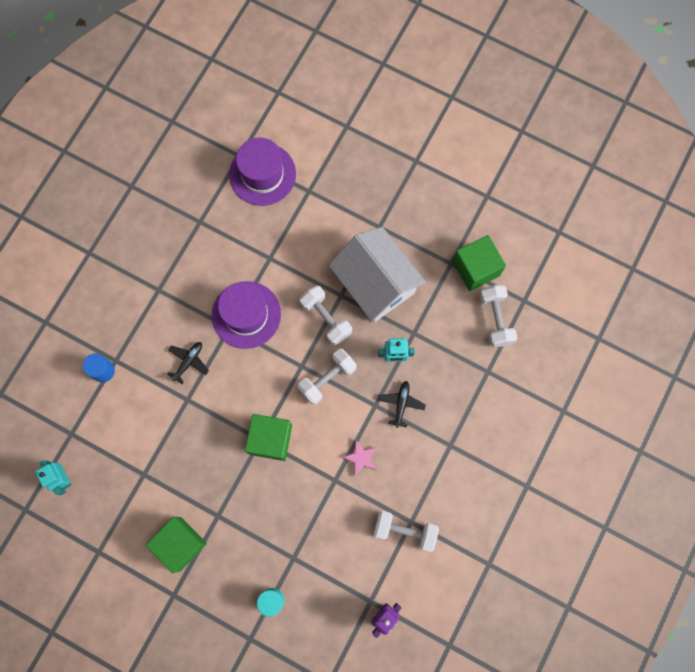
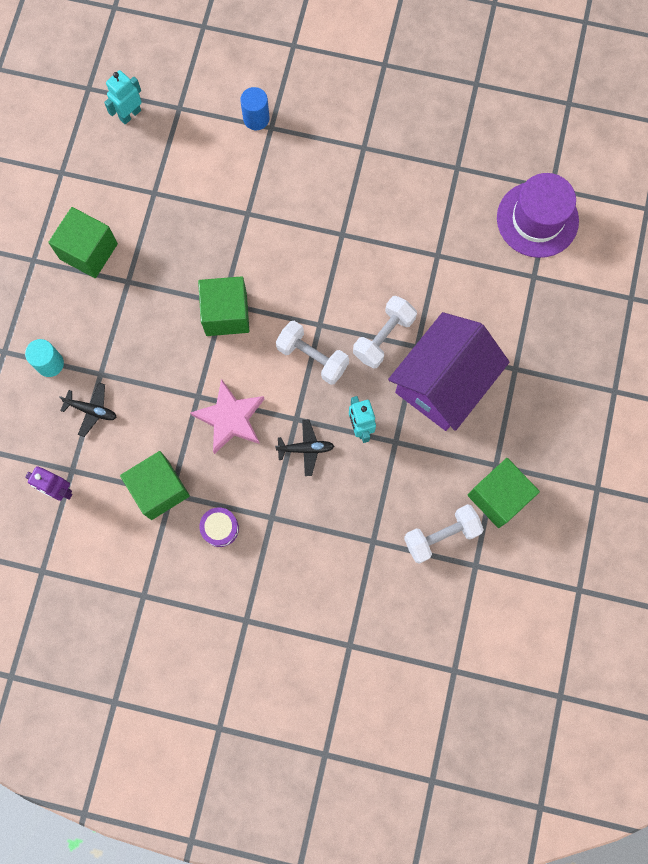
camera: 75 degrees right, 0 degrees up
black plane [167,342,209,384] -> black plane moved to [59,382,117,437]
purple hat [212,281,281,349] -> none
white house [329,227,426,322] -> purple house [388,312,509,431]
pink star [342,440,377,476] -> pink star [190,379,264,454], size x1.73
white dumbbell [374,511,439,552] -> green cube [120,451,190,520]
none -> purple drum [199,507,239,547]

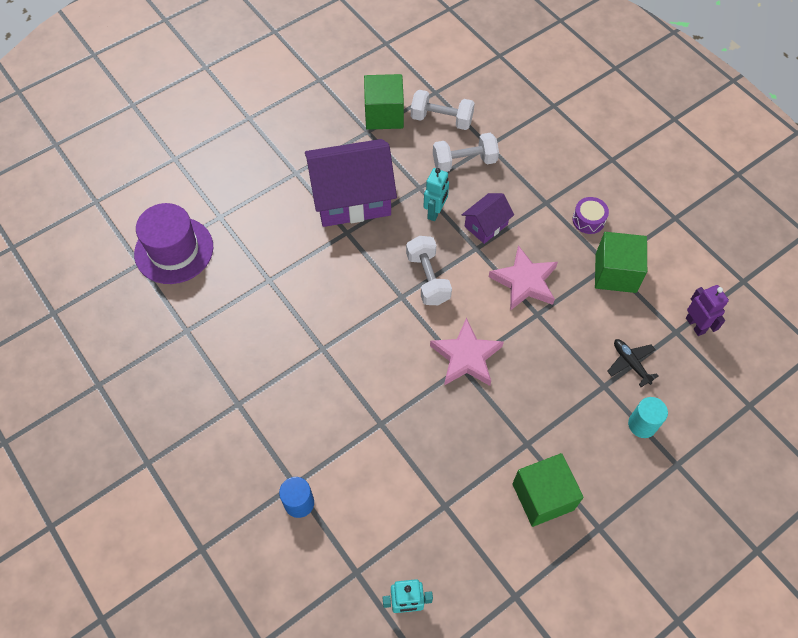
camera: 140 degrees left, 15 degrees down
green cube [198,276,250,336] -> pink star [430,318,504,386]
black plane [275,420,334,476] -> purple house [462,193,514,244]
white dumbbell [353,296,417,369] -> white dumbbell moved to [433,133,499,172]

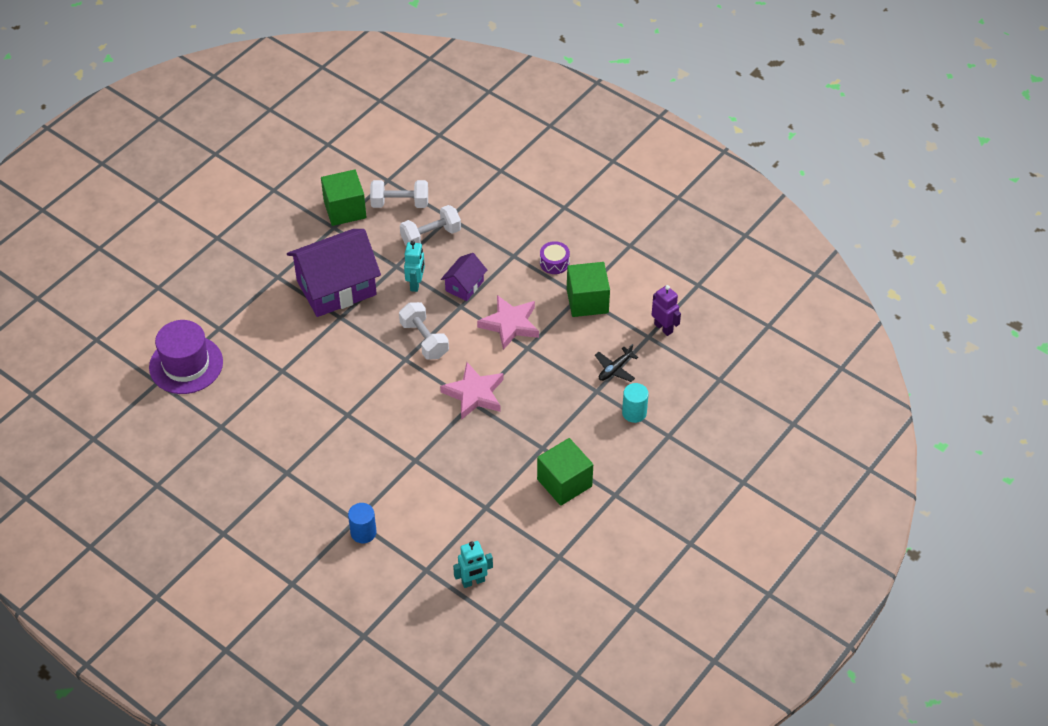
camera: 15 degrees left, 10 degrees down
black plane [607,339,659,387] -> black plane turned 90 degrees counterclockwise [595,344,638,382]

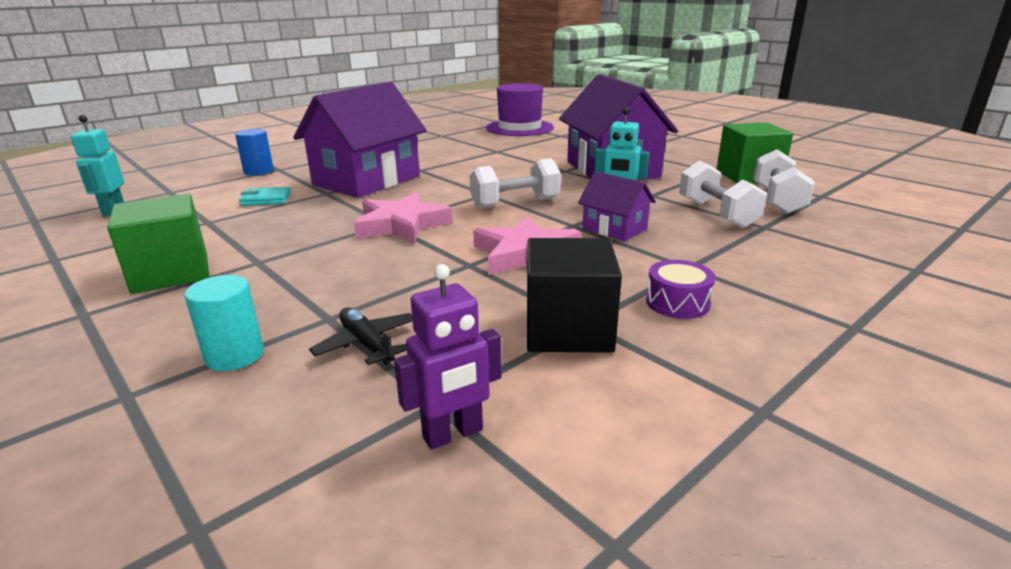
camera: 100 degrees right, 25 degrees down
green cube [567,262,610,317] -> black cube [527,238,622,353]
none -> turquoise wallet [239,187,291,206]
none -> purple house [293,82,427,198]

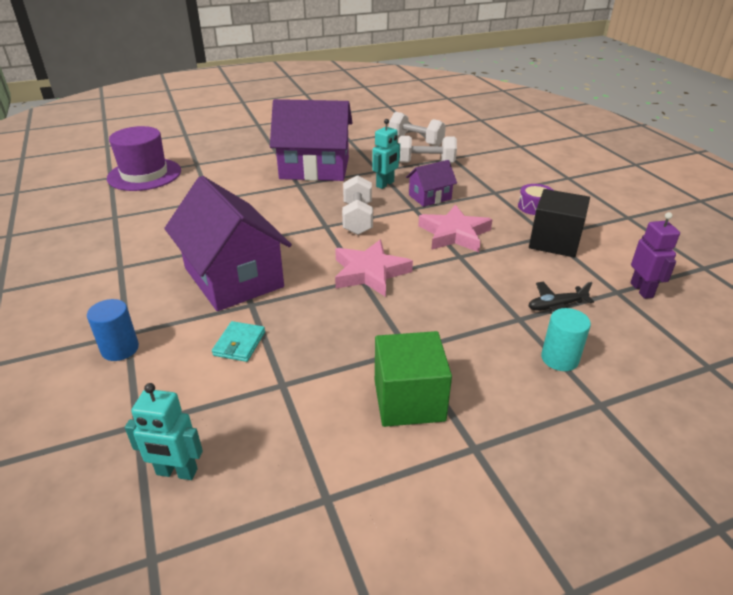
camera: 70 degrees left, 10 degrees up
green cube [716,122,793,183] -> none

